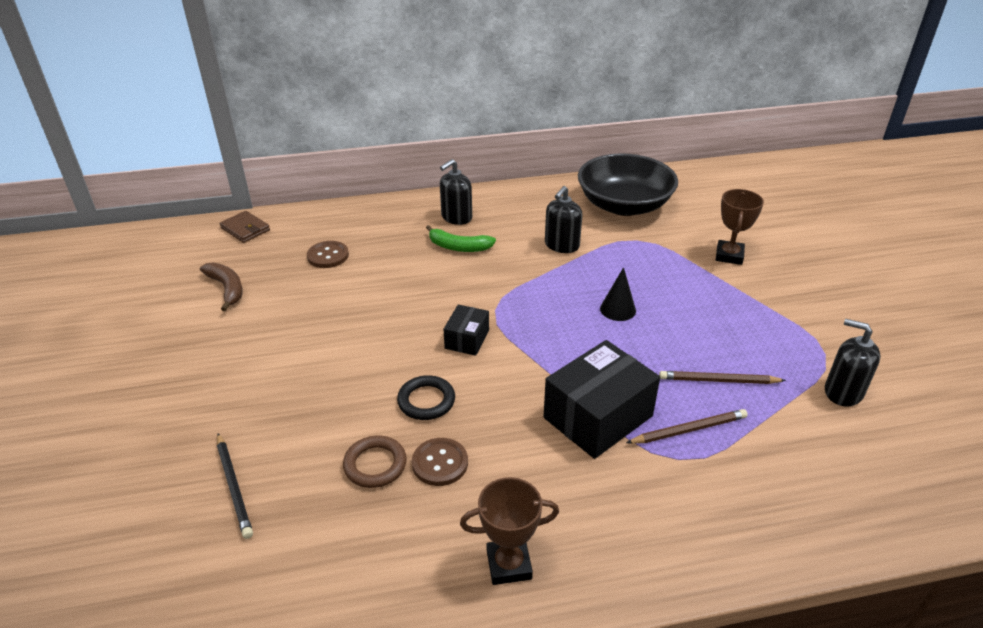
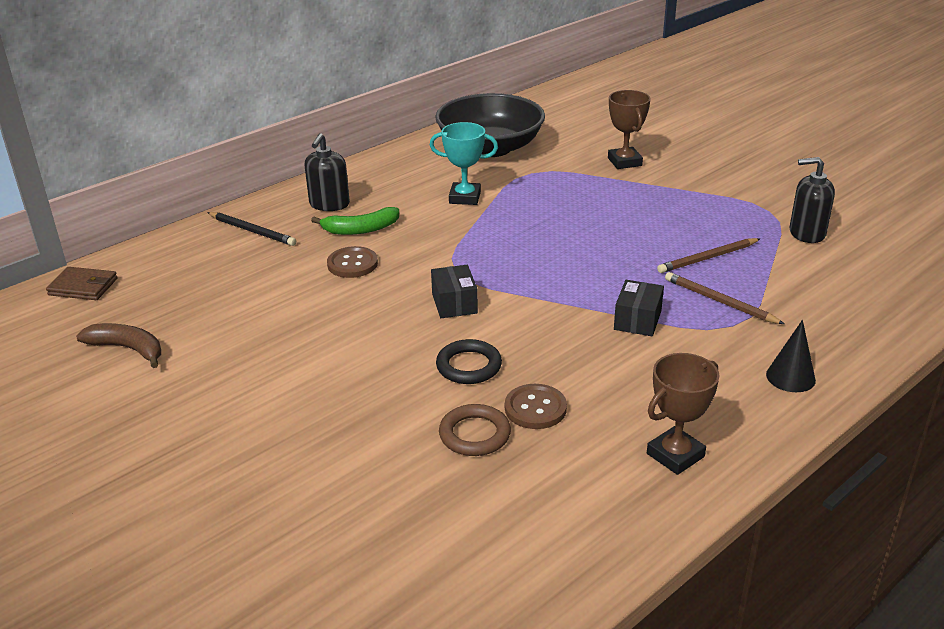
camera: 30 degrees left, 5 degrees down
black pencil [217,433,253,539] -> black pencil moved to [207,212,296,246]
brown button [307,241,349,268] -> brown button moved to [327,246,378,278]
black box [543,340,660,459] -> black box [614,280,664,336], size x0.53
black soap dispenser [545,186,582,253] -> turquoise trophy [430,122,498,205]
black cone [600,267,636,321] -> black cone moved to [766,320,816,392]
brown pencil [626,409,748,444] -> brown pencil turned 90 degrees counterclockwise [665,272,784,324]

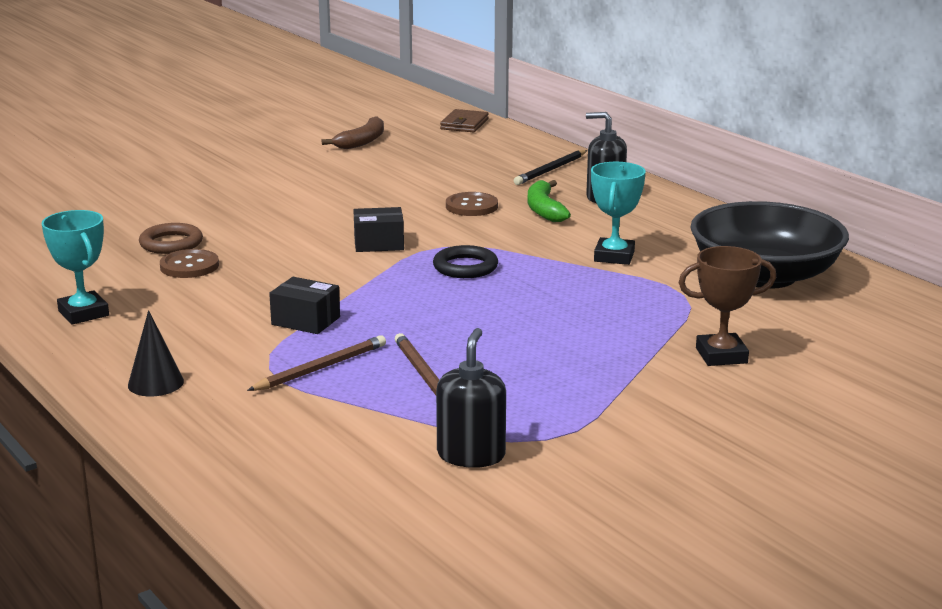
camera: 95 degrees right, 10 degrees down
black ring [436,339,502,384] -> black ring moved to [433,245,498,278]
brown trophy [647,353,719,475] -> turquoise trophy [42,210,109,325]

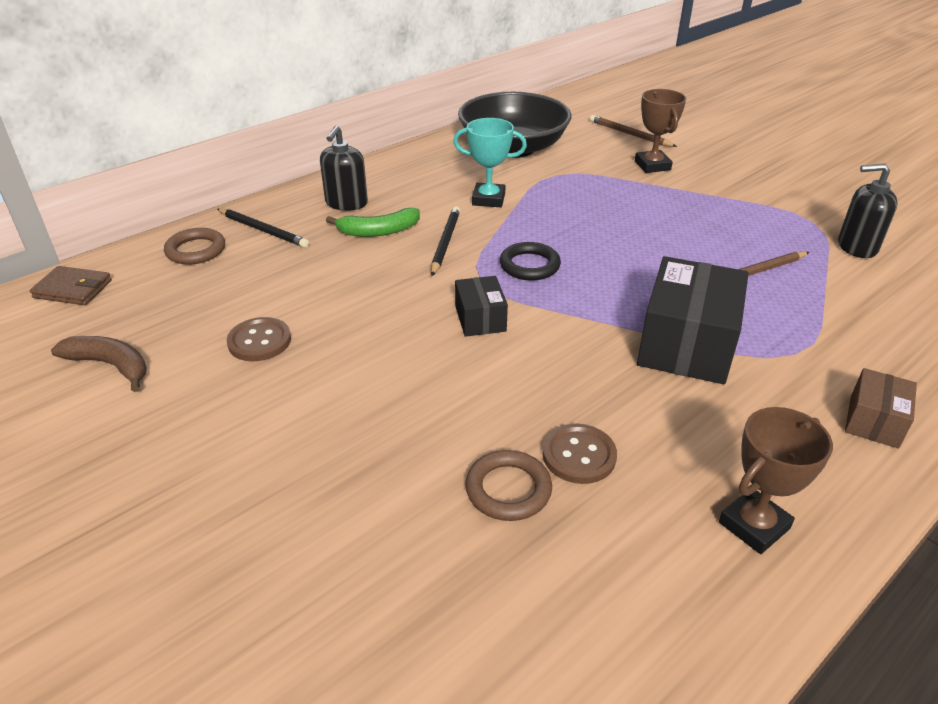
camera: 95 degrees left, 15 degrees up
turquoise trophy [42,210,109,325] -> brown trophy [719,407,833,554]
black cone [128,310,184,396] -> brown box [845,368,917,449]
brown pencil [247,335,386,391] -> brown pencil moved to [590,115,677,147]
black box [269,277,340,334] -> black box [637,256,749,384], size x1.90
brown button [446,192,498,216] -> brown button moved to [227,317,291,361]
none -> brown ring [164,228,225,265]
none -> black pencil [431,206,460,276]

